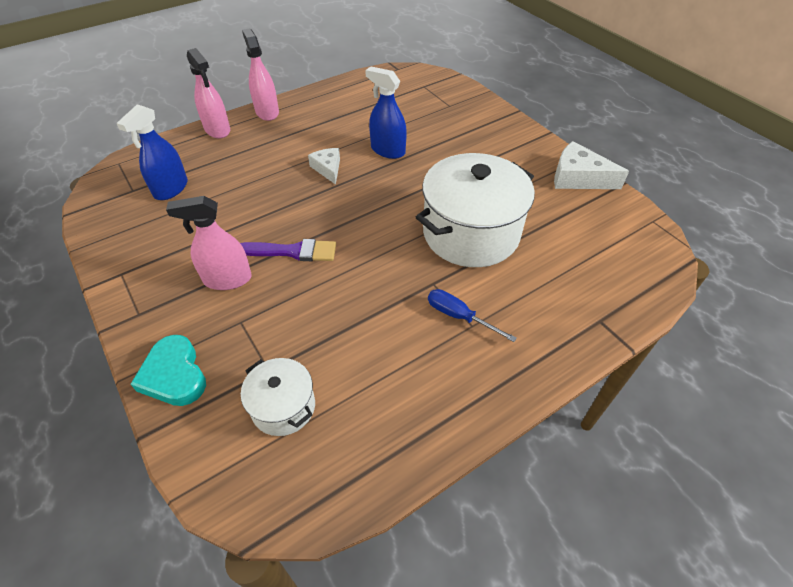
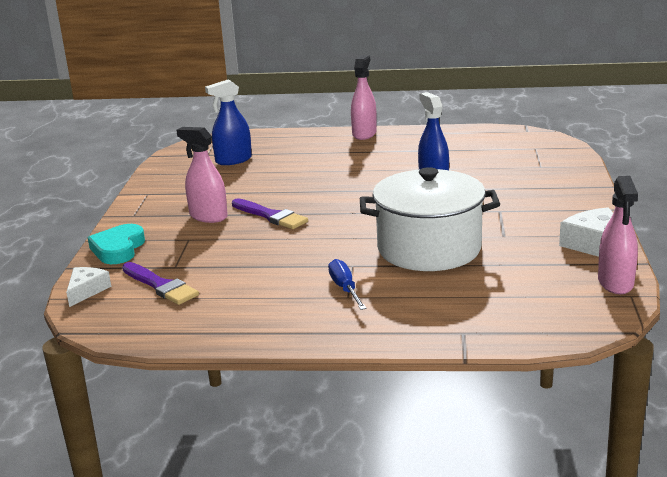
camera: 40 degrees right, 25 degrees down
pink spray bottle [187,48,230,139] -> pink spray bottle moved to [598,176,638,294]
white pot [241,358,315,436] -> purple brush [122,262,199,305]
white cheese [308,148,340,185] -> white cheese moved to [66,267,111,307]

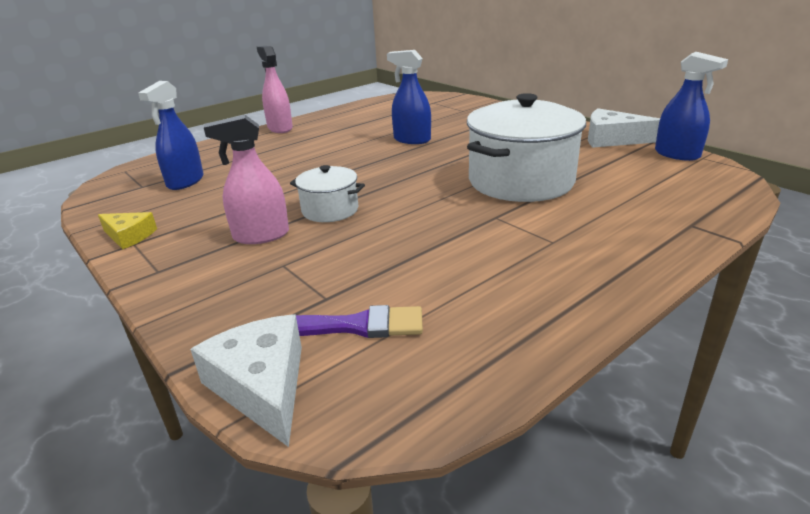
camera: 45 degrees left, 5 degrees up
white cheese [66,267,111,307] -> white cheese [190,314,302,447], size x1.59
turquoise heart [87,224,145,264] -> none
purple brush [232,198,308,229] -> white pot [290,165,365,222]
blue screwdriver [328,259,367,310] -> none
pink spray bottle [598,176,638,294] -> blue spray bottle [655,52,728,161]
none -> yellow cheese [98,212,157,249]

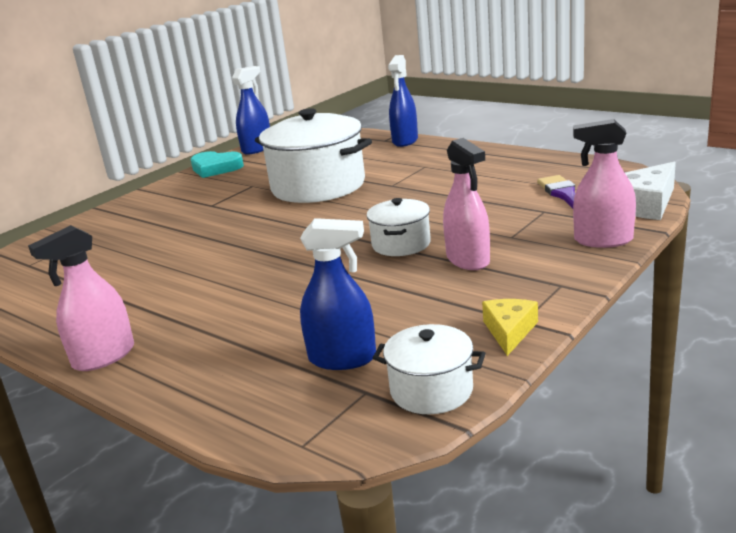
camera: 100 degrees left, 5 degrees down
blue spray bottle [387,50,431,144] -> blue spray bottle moved to [388,55,418,147]
white cheese [588,108,660,147] -> turquoise heart [191,151,244,178]
none -> white pot [373,324,486,414]
none -> pink spray bottle [573,119,636,248]

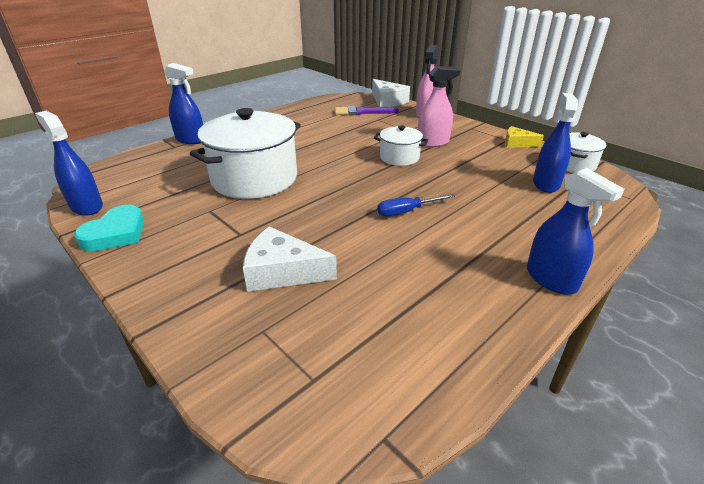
camera: 85 degrees left, 10 degrees up
pink spray bottle [28,225,134,371] -> blue spray bottle [527,168,625,295]
none -> white cheese [243,226,337,292]
none -> blue screwdriver [377,194,456,216]

